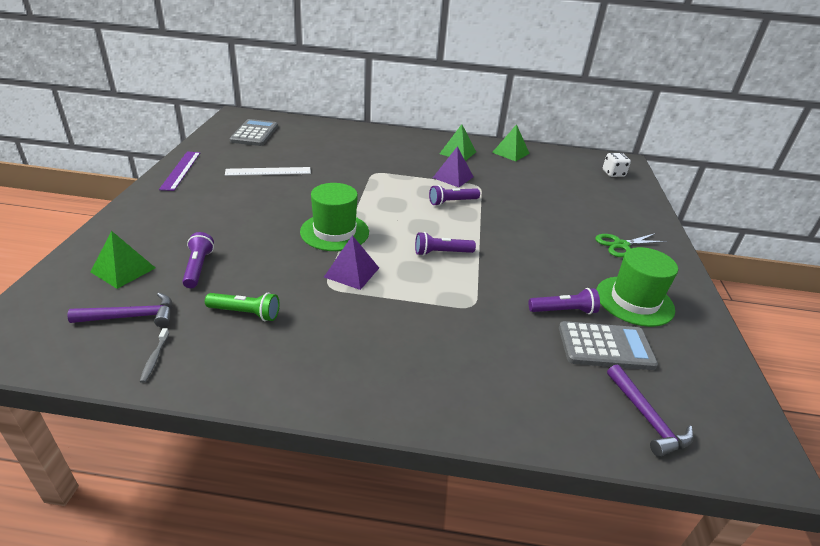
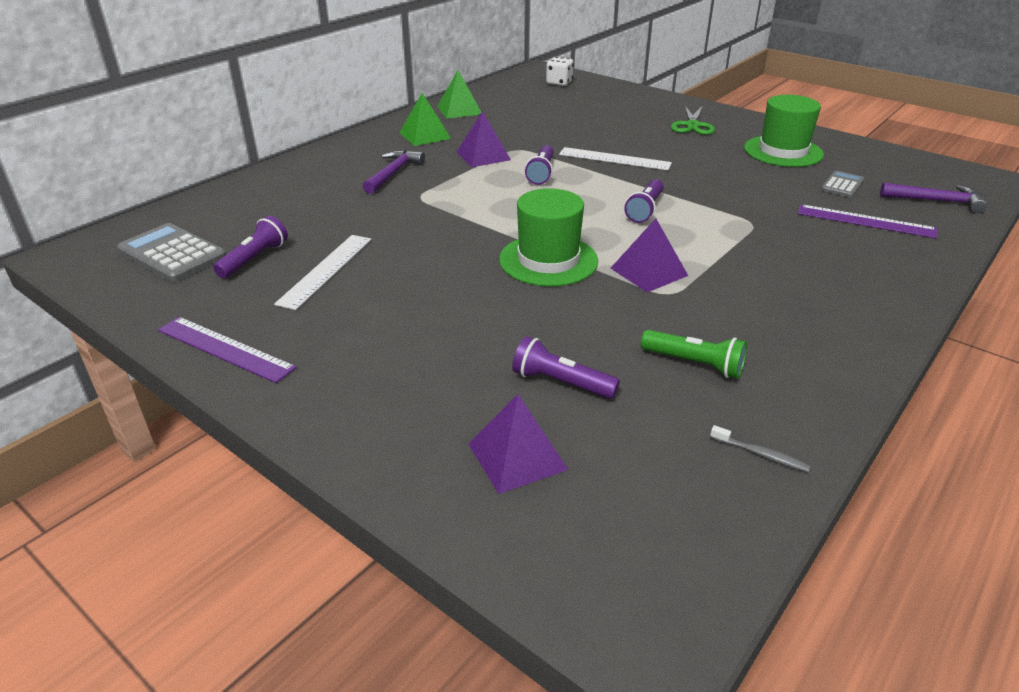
camera: 55 degrees left, 0 degrees up
purple hammer [67,293,172,327] -> purple hammer moved to [362,150,425,194]
green pyramid [91,231,155,289] -> purple pyramid [468,394,569,494]
green flashlight [205,292,280,321] -> green flashlight turned 75 degrees clockwise [641,330,747,379]
purple flashlight [529,288,600,314] -> purple flashlight moved to [213,216,288,278]
grey calculator [559,321,658,370] -> grey calculator [821,171,865,198], size x0.57
none -> white ruler [559,147,672,170]
none -> purple ruler [798,204,937,239]

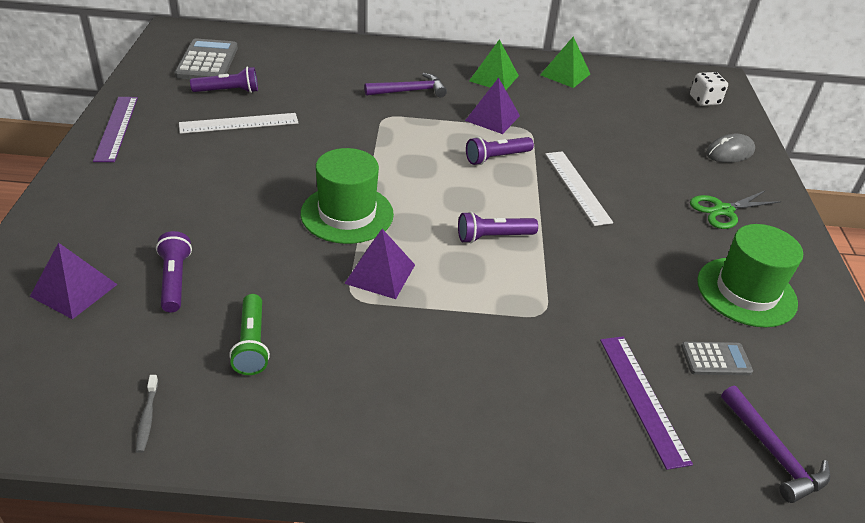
camera: 50 degrees right, 5 degrees up
none -> grey mouse [706,134,755,163]

